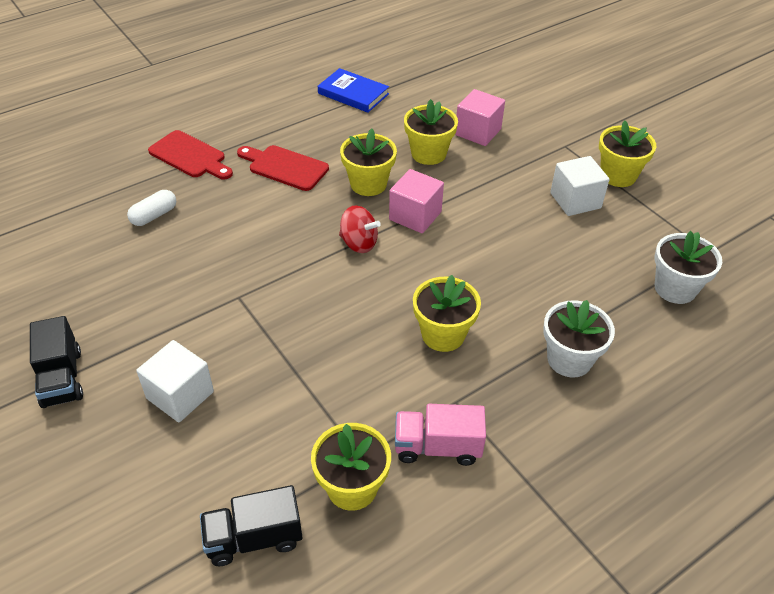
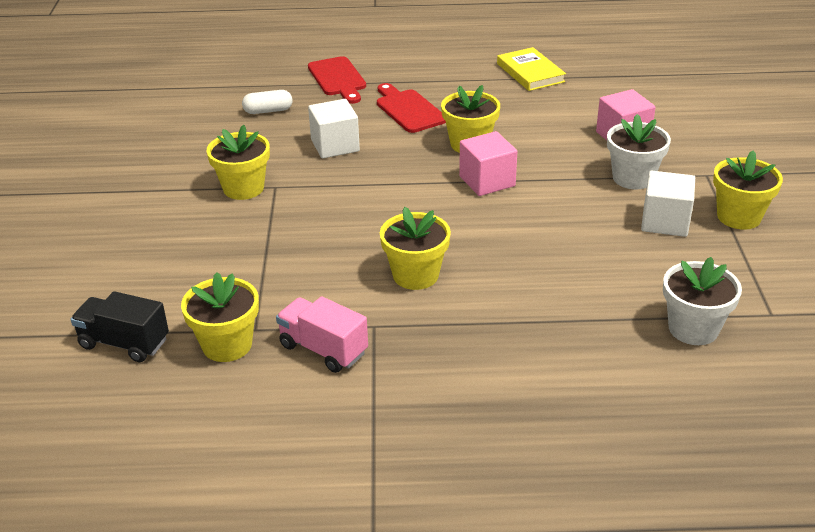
camera: 35 degrees right, 10 degrees down
black truck [30,316,83,408] -> none
white cube [136,340,214,422] -> white cube moved to [308,99,360,158]
blue book [318,68,389,113] -> yellow book [497,47,566,91]
red spinning top [339,205,381,253] -> none
yellow flower pot [404,99,458,165] -> yellow flower pot moved to [207,125,270,200]
white flower pot [543,300,615,378] -> white flower pot moved to [607,114,671,189]

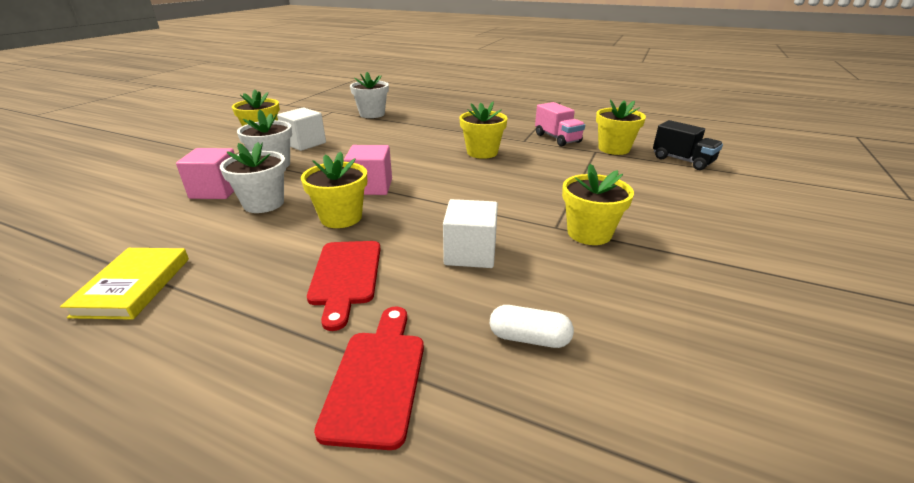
camera: 155 degrees left, 5 degrees down
none -> white flower pot [220,142,286,213]

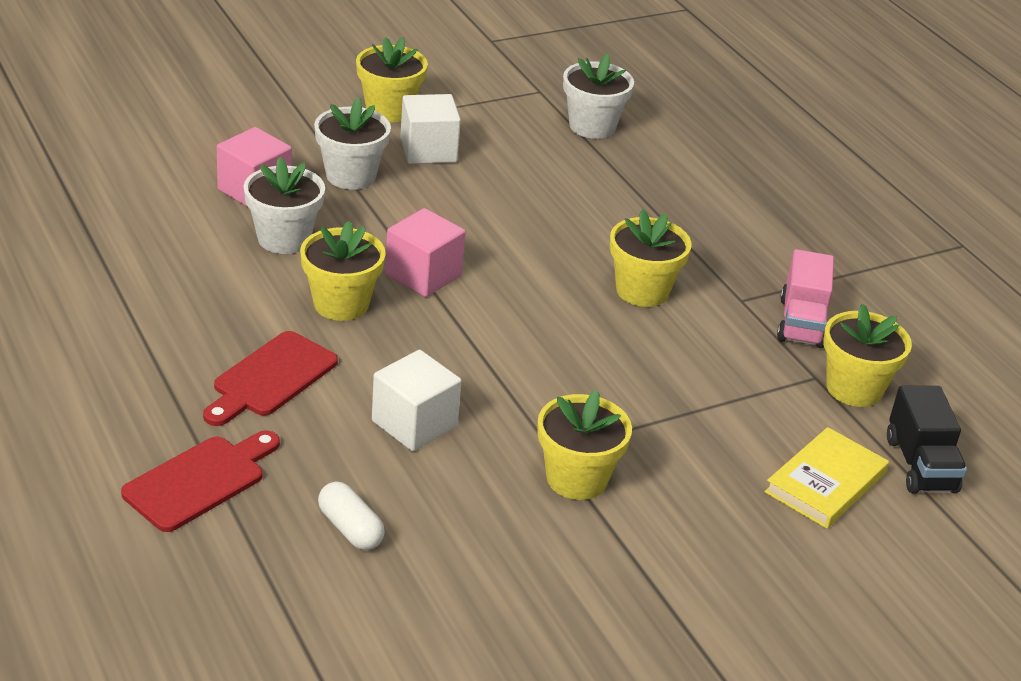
camera: 35 degrees right, 5 degrees up
yellow book [60,248,189,320] -> yellow book moved to [765,427,889,529]

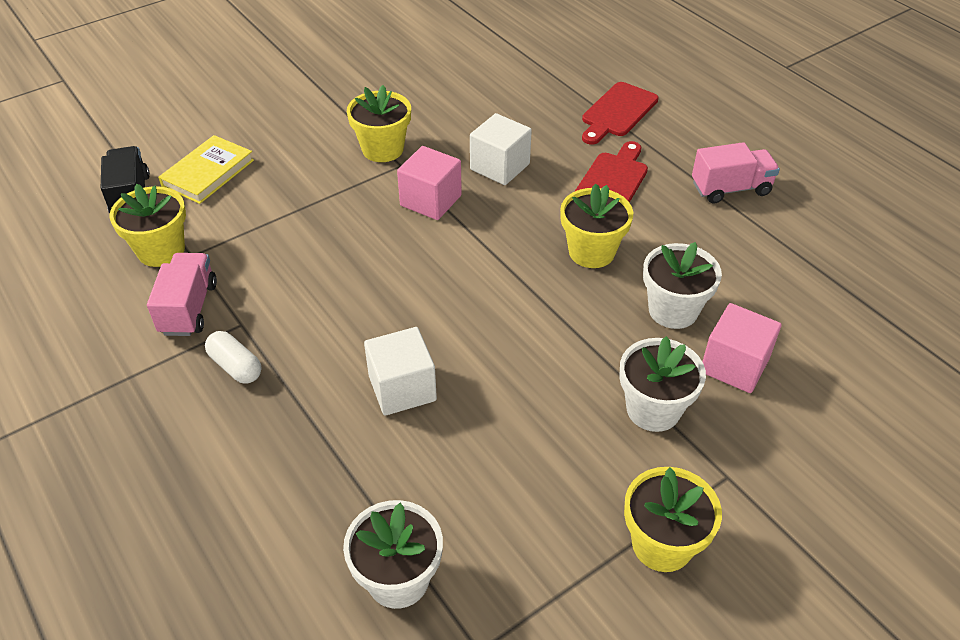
camera: 175 degrees right, 10 degrees up
white capsule [318,482,385,550] -> white capsule moved to [205,331,261,384]
pink cube [385,208,466,297] -> pink cube moved to [397,146,462,220]
white cube [400,94,461,164] -> white cube moved to [364,327,437,416]
yellow flower pot [610,209,692,307] -> none
none -> pink truck [692,142,780,204]

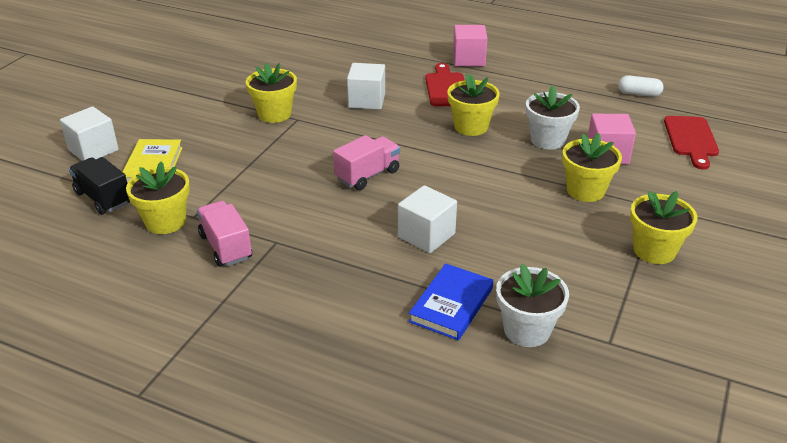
camera: 30 degrees left, 10 degrees down
white capsule [205,331,261,384] -> white capsule moved to [618,75,664,97]
pink cube [397,146,462,220] -> pink cube moved to [453,25,487,66]
red cutting board [582,82,658,145] -> red cutting board moved to [664,116,719,169]
white flower pot [619,336,706,432] -> yellow flower pot [562,133,622,202]
pink truck [692,142,780,204] -> pink truck moved to [333,135,400,190]
none -> white cube [60,106,119,161]
none -> blue book [409,263,493,341]

